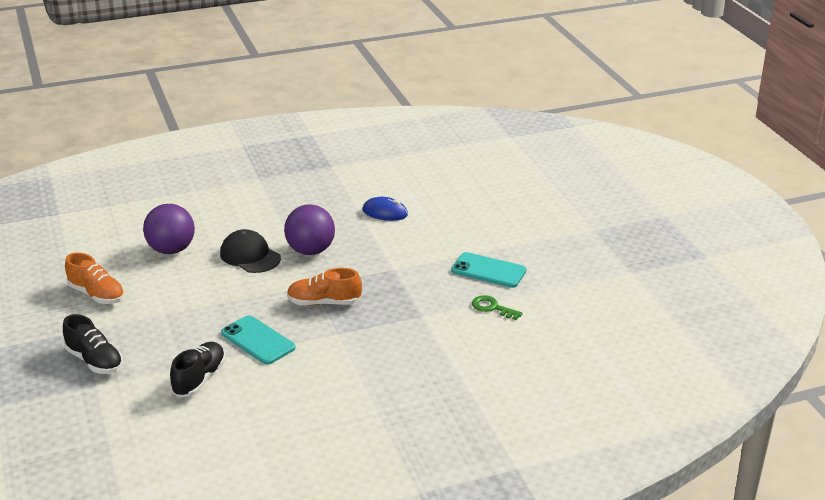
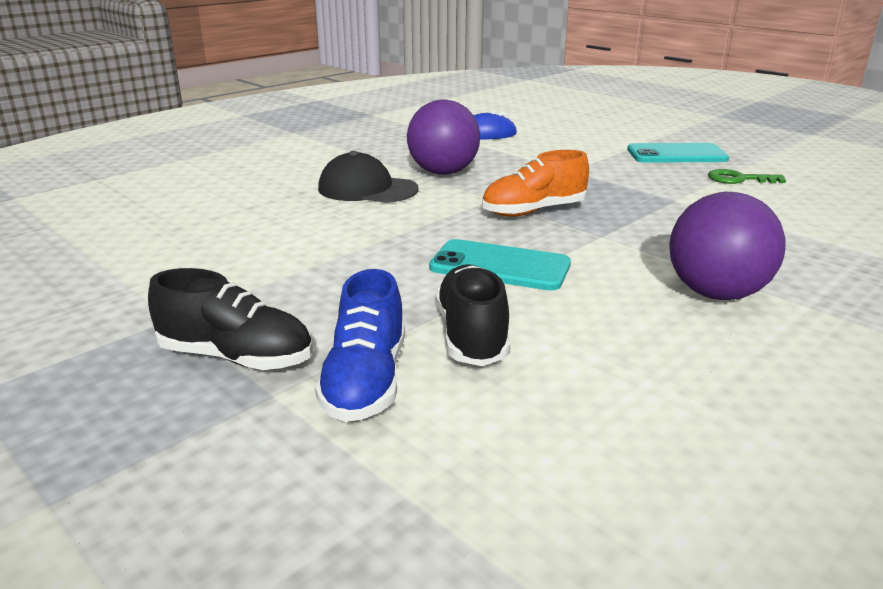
camera: 25 degrees left, 5 degrees down
orange shoe [65,253,125,304] -> none
purple ball [143,204,195,254] -> purple ball moved to [669,192,785,300]
none -> blue shoe [315,269,405,422]

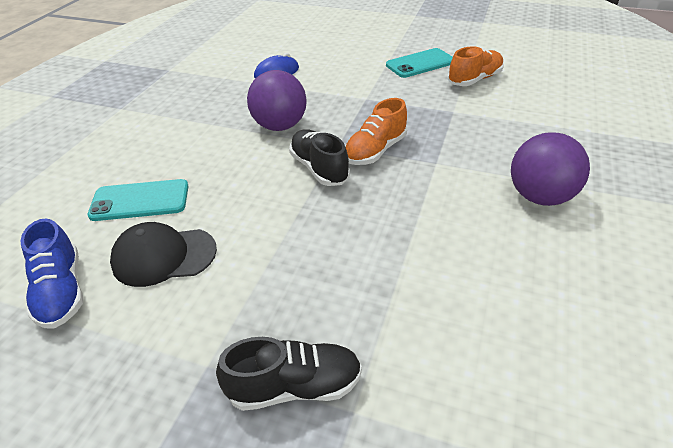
camera: 25 degrees left, 15 degrees up
blue shoe [315,269,405,422] -> blue shoe moved to [21,218,83,329]
black cap [318,151,419,203] -> black cap moved to [110,222,217,287]
turquoise phone [429,239,571,291] -> turquoise phone moved to [87,179,188,221]
black shoe [436,264,511,366] -> black shoe moved to [289,129,350,186]
green key [708,169,786,184] -> orange shoe [448,46,504,86]

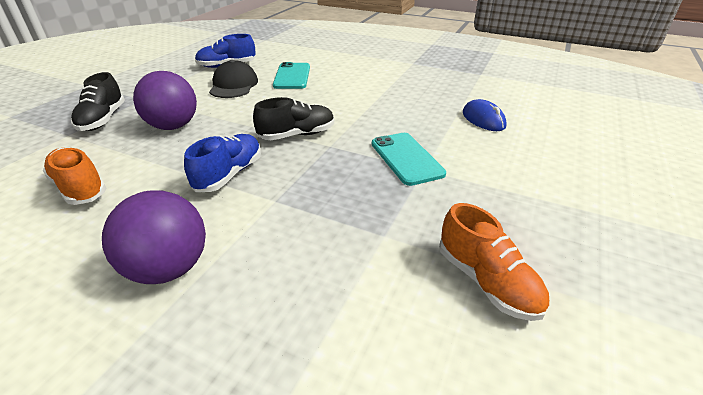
camera: 95 degrees right, 5 degrees down
purple ball [247,70,307,131] -> purple ball moved to [133,71,197,130]
orange shoe [345,98,407,165] -> orange shoe moved to [43,148,107,205]
turquoise phone [386,48,453,78] -> turquoise phone moved to [372,133,446,186]
none -> blue shoe [184,134,261,192]

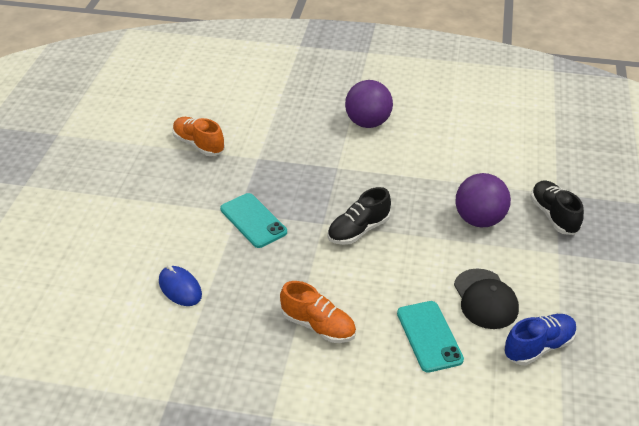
camera: 165 degrees right, 5 degrees up
orange shoe [43,148,107,205] -> orange shoe moved to [280,281,356,343]
blue shoe [184,134,261,192] -> none

